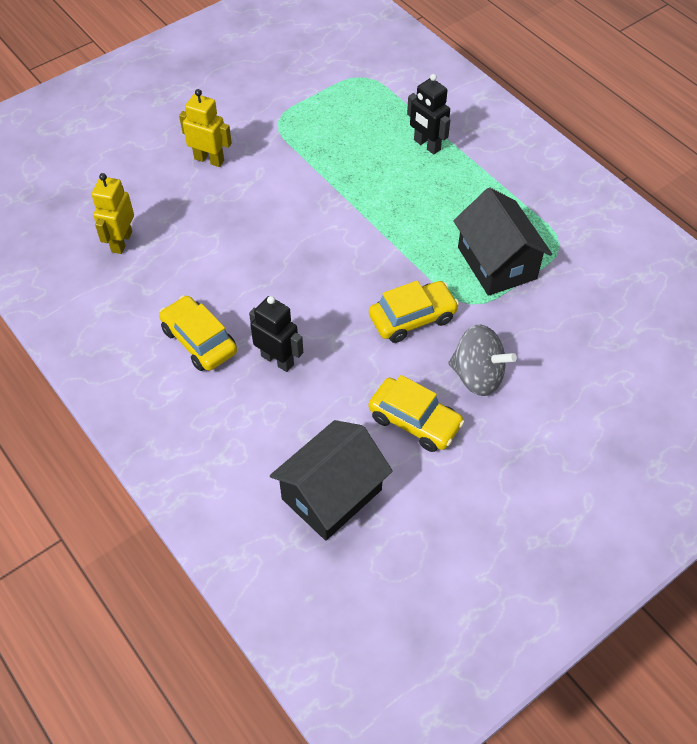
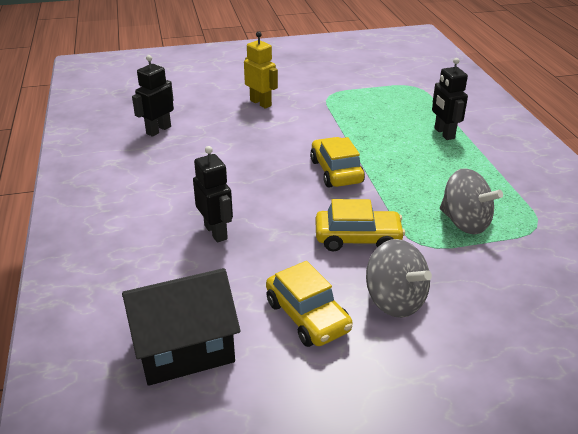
camera: 25 degrees right, 20 degrees down
yellow robot [91,173,134,254] -> black robot [132,55,174,137]
yellow car [159,295,237,371] -> yellow car moved to [310,137,365,188]
black house [453,187,552,296] -> grey spinning top [440,168,503,235]

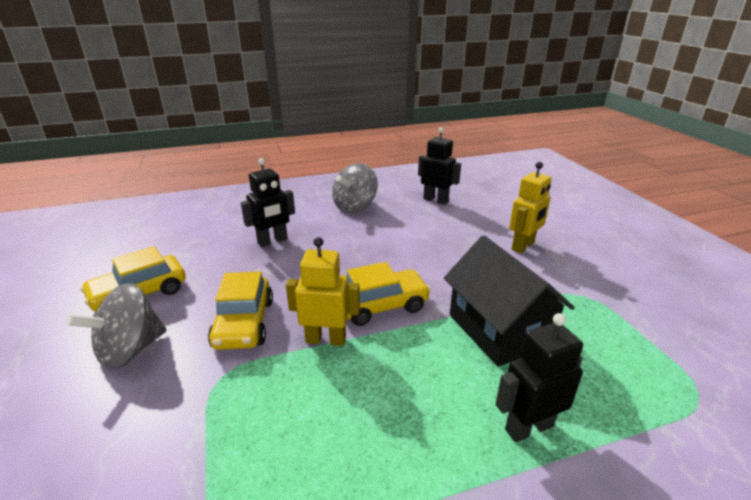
camera: 85 degrees right, 5 degrees down
black house [122,268,241,386] -> black house moved to [444,235,575,367]
grey spinning top [440,168,503,235] -> grey spinning top moved to [332,163,378,213]
none -> yellow robot [286,237,360,346]

